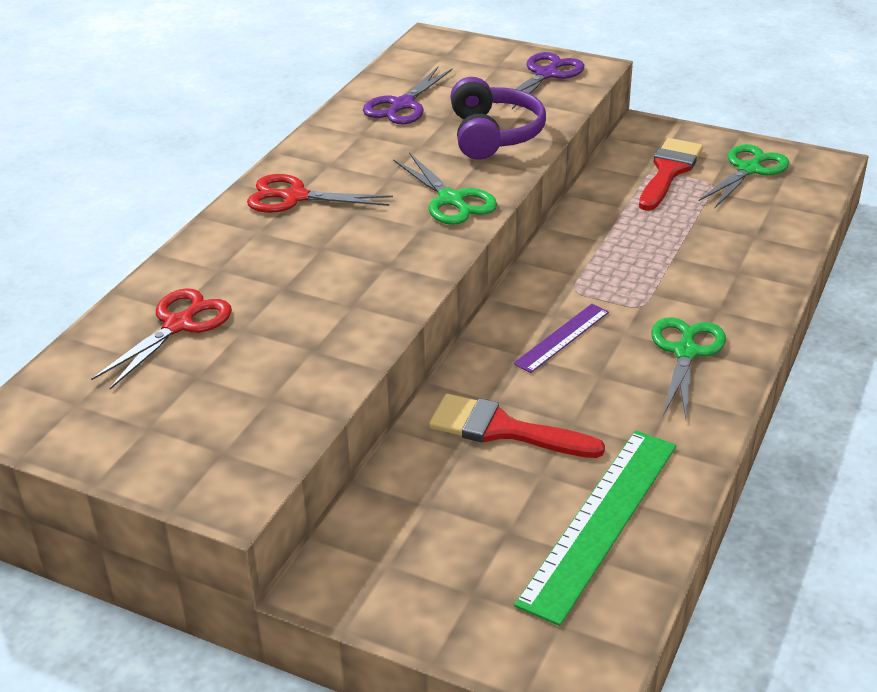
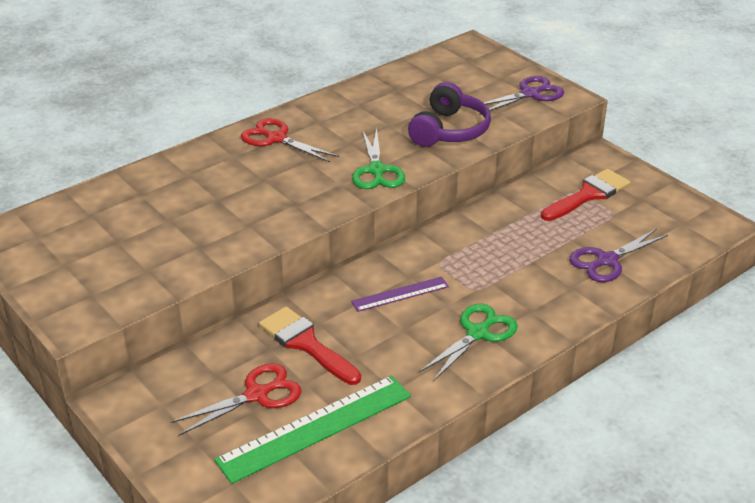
camera: 25 degrees right, 0 degrees up
red scissors [91,288,232,389] -> red scissors moved to [171,363,302,436]
purple scissors [363,67,453,124] -> purple scissors moved to [569,229,668,282]
green scissors [699,144,789,208] -> none

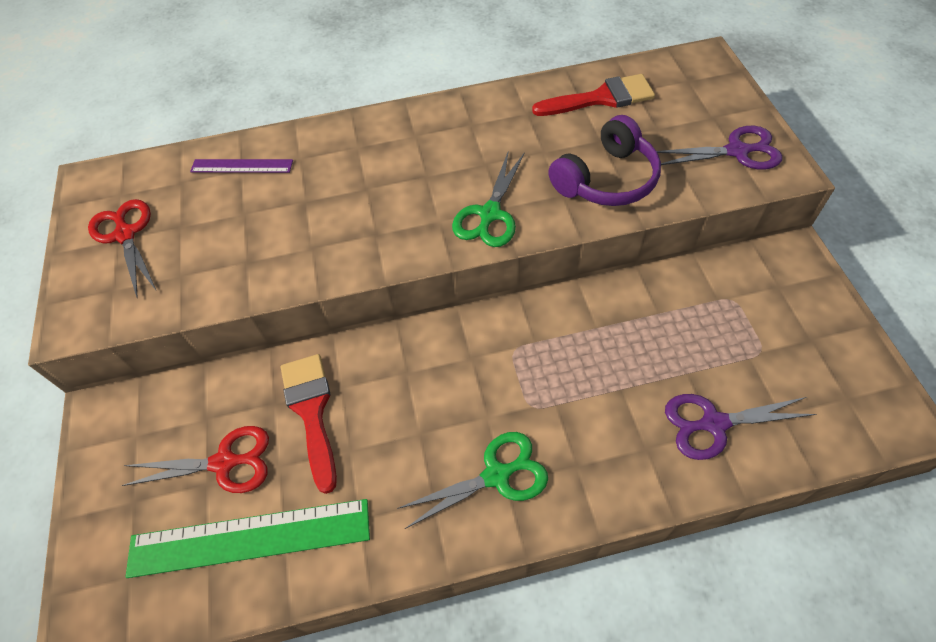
camera: 30 degrees right, 20 degrees up
red scissors [241,118,339,162] -> red scissors moved to [88,199,156,299]
purple ruler [351,277,449,312] -> purple ruler moved to [190,159,293,173]
red brush [541,169,630,221] -> red brush moved to [532,74,655,116]

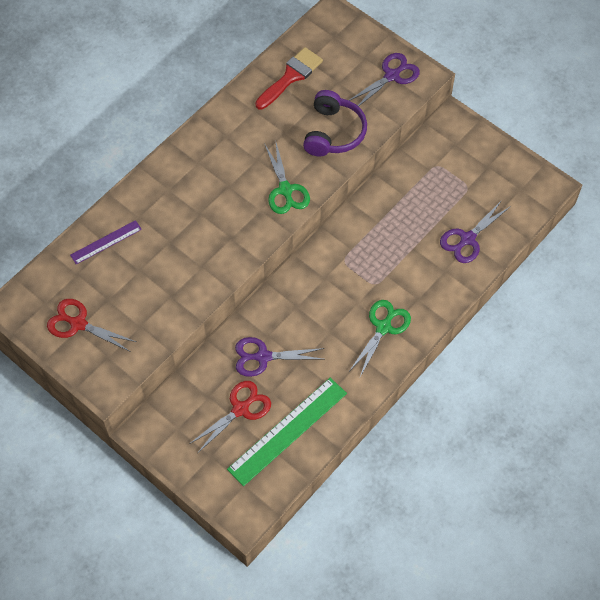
camera: 40 degrees left, 5 degrees up
red brush [281,354,337,494] -> purple scissors [235,337,324,377]

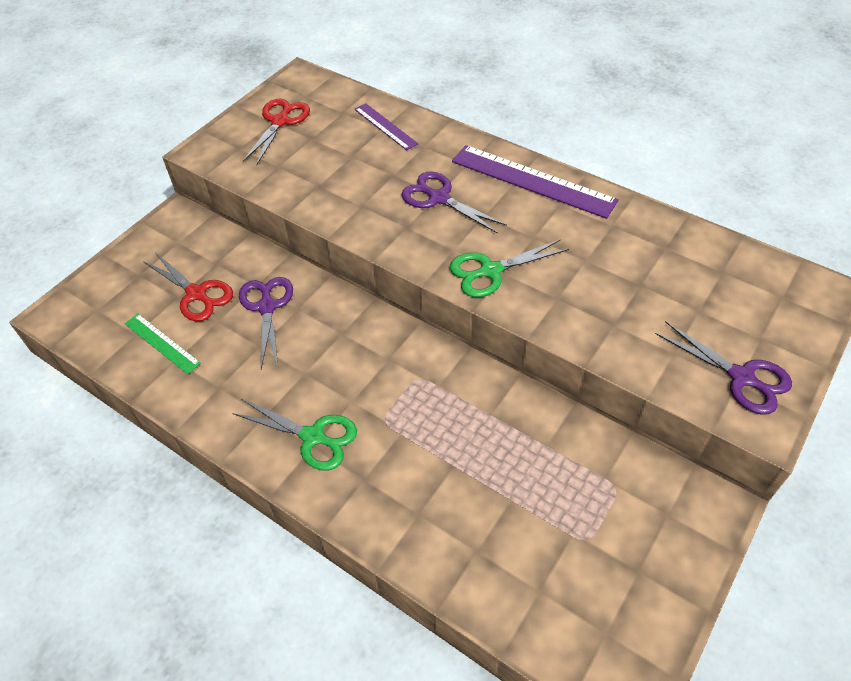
camera: 85 degrees right, 10 degrees down
green ruler [227,378,347,486] -> green ruler [125,314,201,374], size x0.55
red brush [255,47,323,110] -> none
purple headphones [303,90,367,156] -> none
purple scissors [440,200,511,263] -> purple scissors moved to [401,171,507,234]
none -> purple ruler [452,145,619,219]

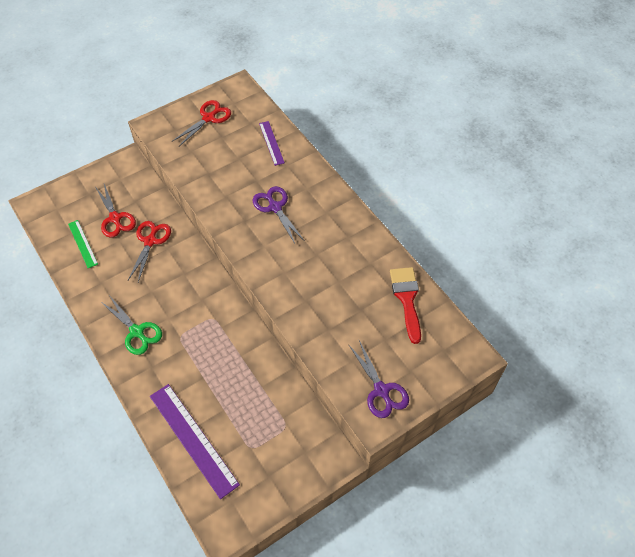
camera: 20 degrees right, 5 degrees up
purple scissors [239,277,293,369] -> red scissors [128,221,171,282]
green scissors [450,239,569,297] -> none
purple ruler [452,145,619,219] -> purple ruler moved to [150,384,240,499]
none -> red brush [390,267,421,344]

